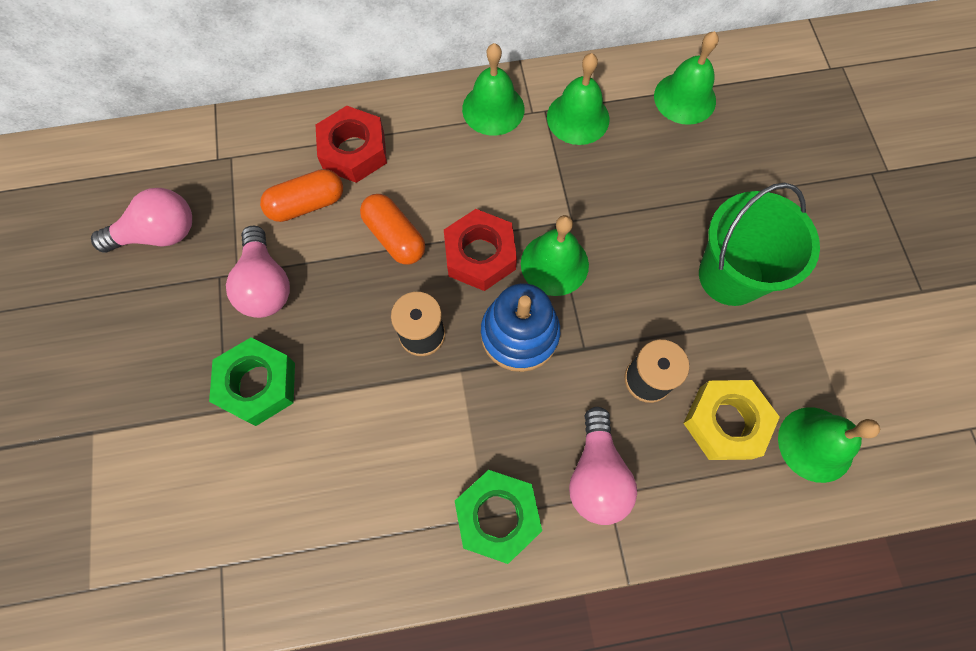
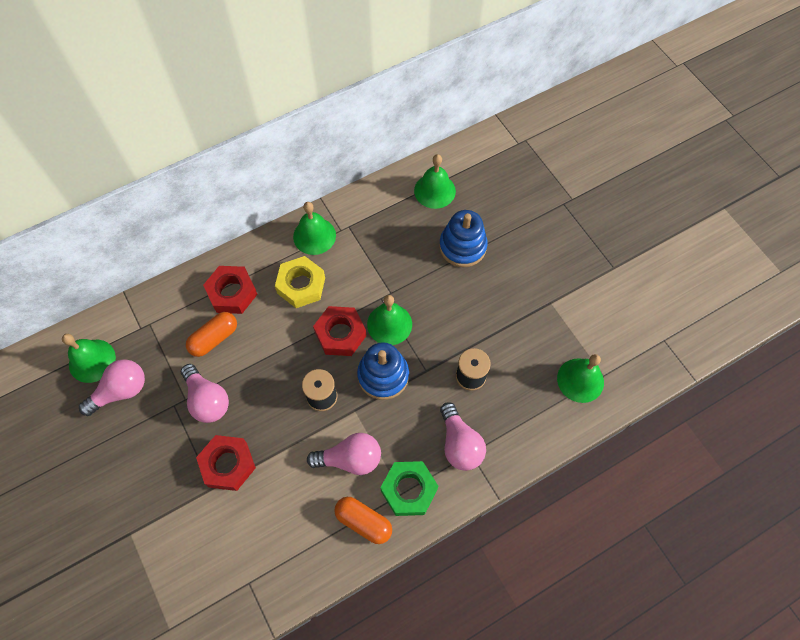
camera: 20 degrees left, 5 degrees down
green nut [209,337,295,426] -> red nut [196,435,256,491]
orange capsule [360,194,425,265] -> orange capsule moved to [334,497,392,544]
green bell [547,53,610,145] -> green bell moved to [62,334,116,383]
yellow nut [684,380,780,460] -> yellow nut moved to [275,256,325,308]
green bucket [699,183,820,306] -> none
none -> pink light bulb [307,433,381,475]
none -> blue stacking toy [439,210,488,267]

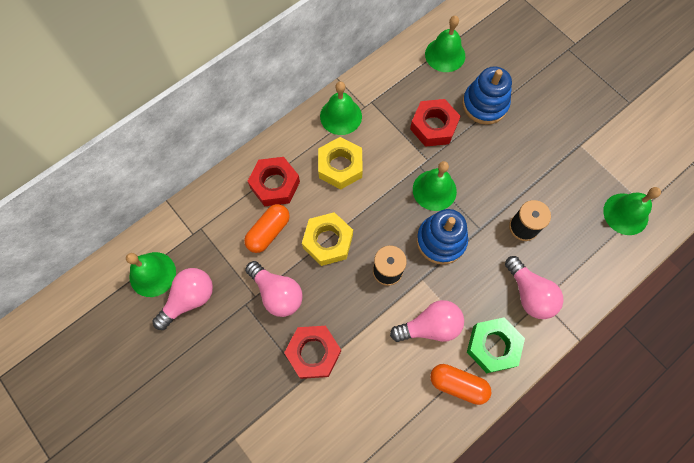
camera: 10 degrees left, 5 degrees up
red nut [313,306,366,356] -> red nut moved to [410,99,461,147]
none -> yellow nut [302,212,353,266]

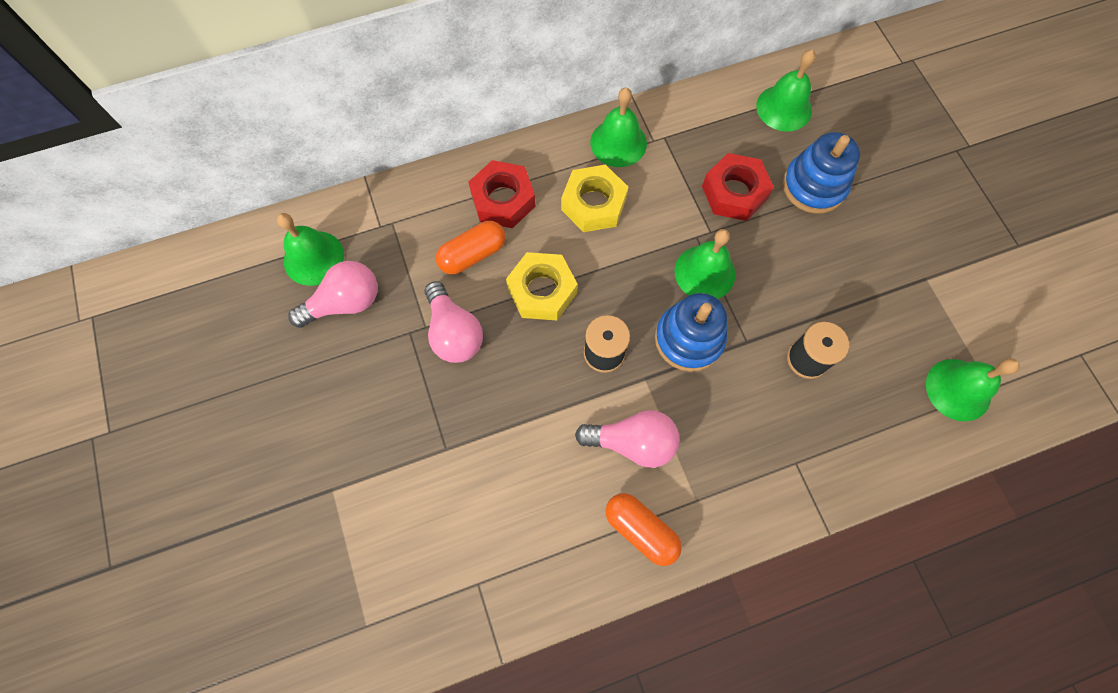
camera: 20 degrees right, 0 degrees up
red nut [284,326,341,379] -> none
green nut [467,318,525,373] -> none
pink light bulb [505,256,564,319] -> none

